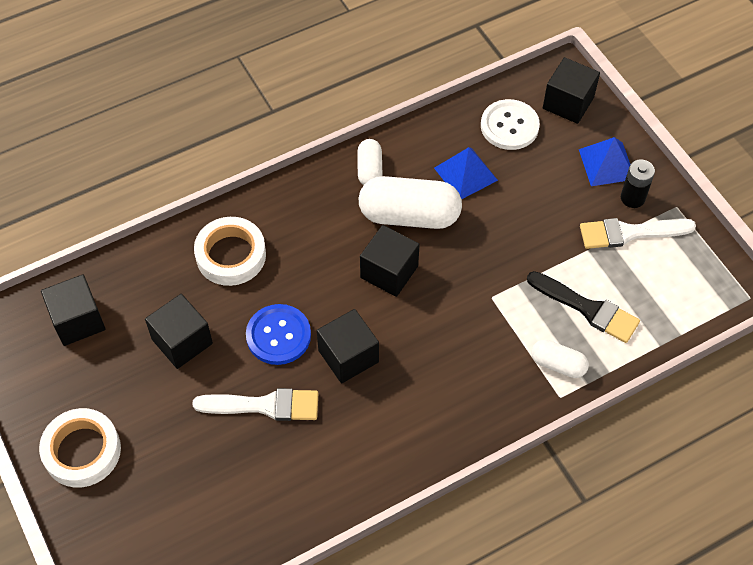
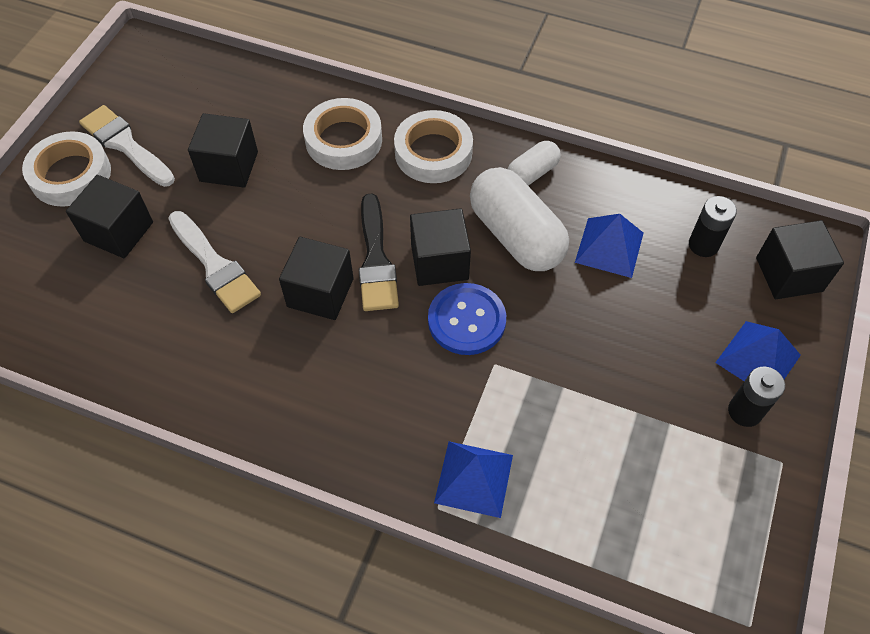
camera: 50 degrees right, 0 degrees up
black cube [41,274,106,346] -> black cube moved to [66,175,153,258]
blue button [246,304,311,365] -> blue button moved to [428,283,506,355]
white button [481,99,540,150] -> black battery [689,196,737,257]
black brush [527,271,640,343] -> black brush moved to [359,194,399,311]
white capsule [531,339,589,378] -> blue pyramid [434,441,513,518]
white brush [580,218,696,249] -> white brush moved to [79,105,175,187]
none -> white tape [394,110,473,183]

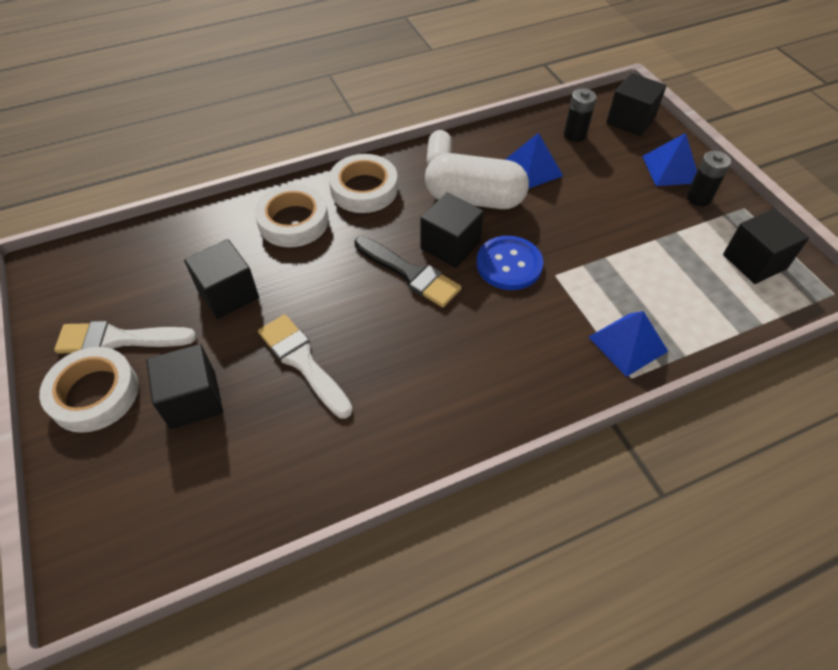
camera: 45 degrees left, 5 degrees down
white brush [168,211,261,313] -> white brush turned 135 degrees counterclockwise [258,314,353,418]
black cube [279,237,354,320] -> black cube moved to [723,209,809,284]

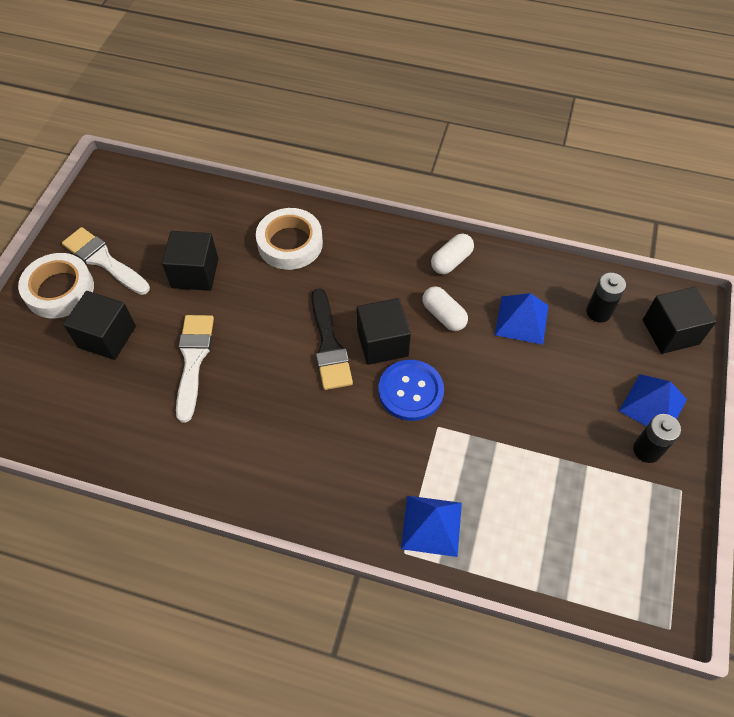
camera: 40 degrees right, 5 degrees up
white tape [329,154,398,213] -> none
white capsule [425,153,529,209] -> white capsule [422,286,468,331], size x0.53
black cube [723,209,809,284] -> none

